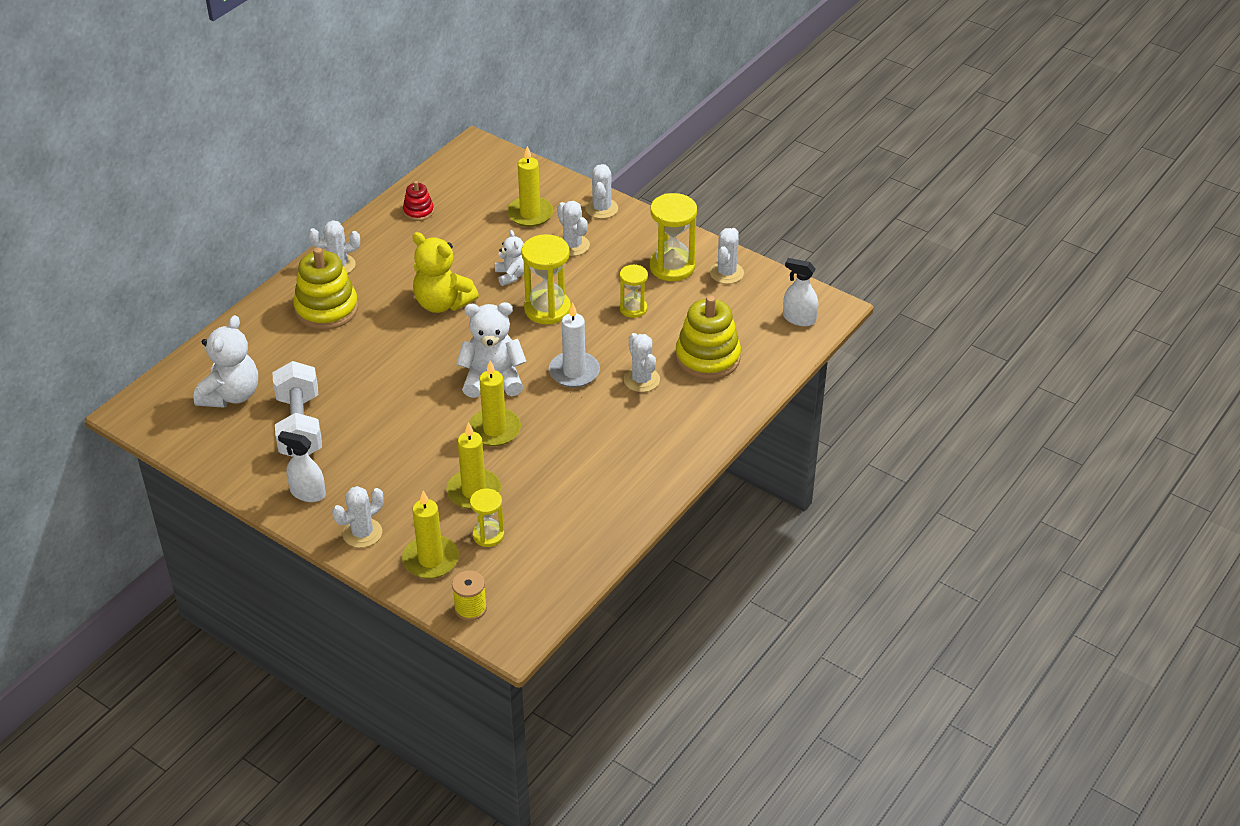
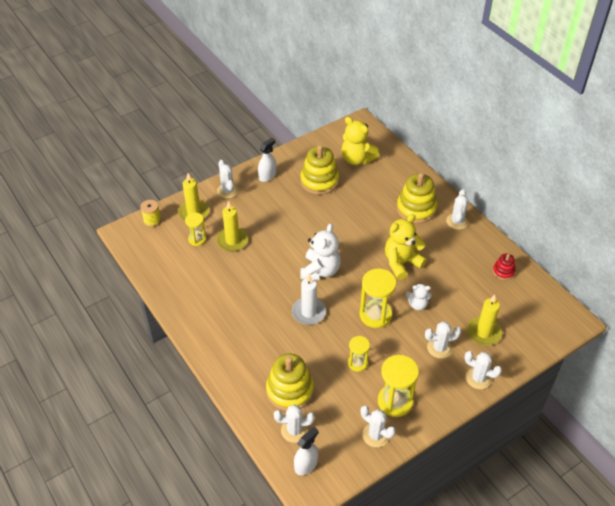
camera: 110 degrees right, 5 degrees up
white teddy bear [194,315,258,408] -> yellow teddy bear [341,117,379,165]
white dumbbell [272,361,322,457] -> yellow stacking toy [300,145,339,195]
yellow candle [469,361,521,446] -> none
white cactus [624,333,660,392] -> white cactus moved to [274,405,315,443]

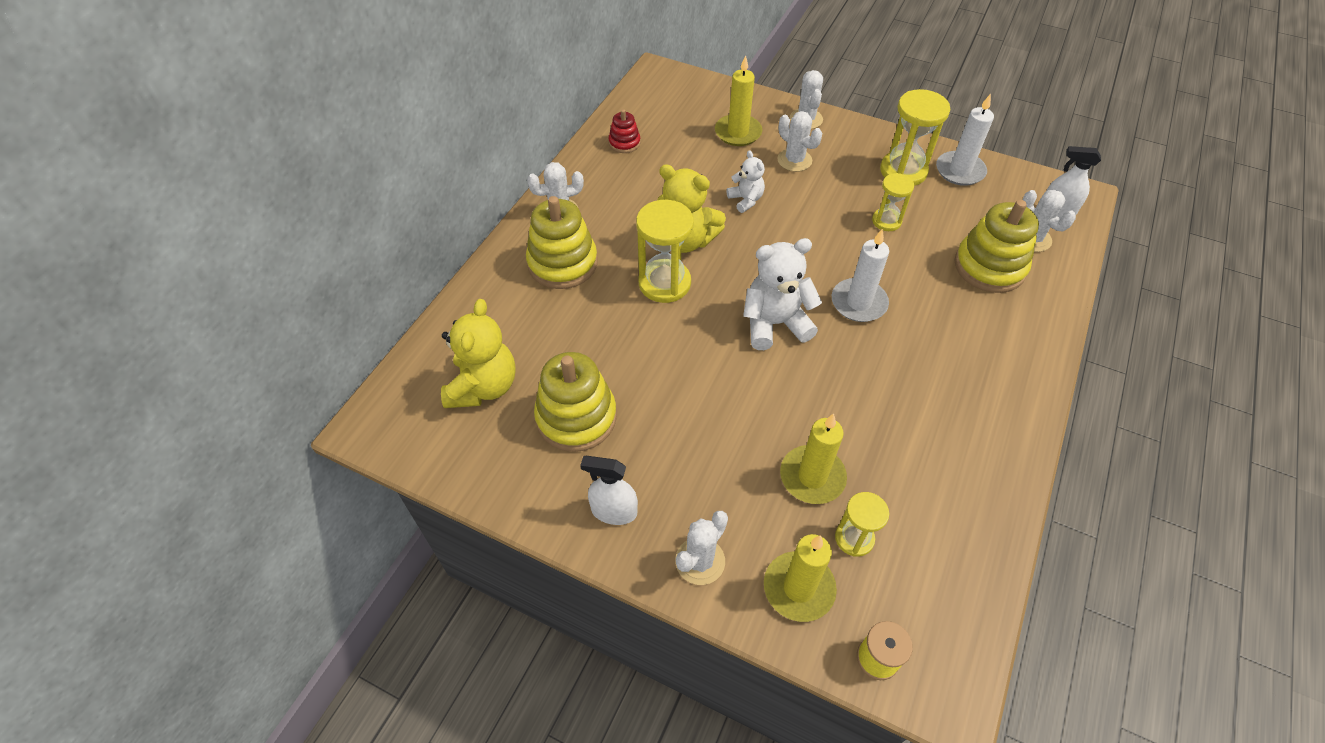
camera: 120 degrees left, 5 degrees up
yellow hourglass [359,269,396,328] -> yellow hourglass moved to [636,200,694,303]
white cactus [361,406,396,447] -> white candle [936,94,994,186]

